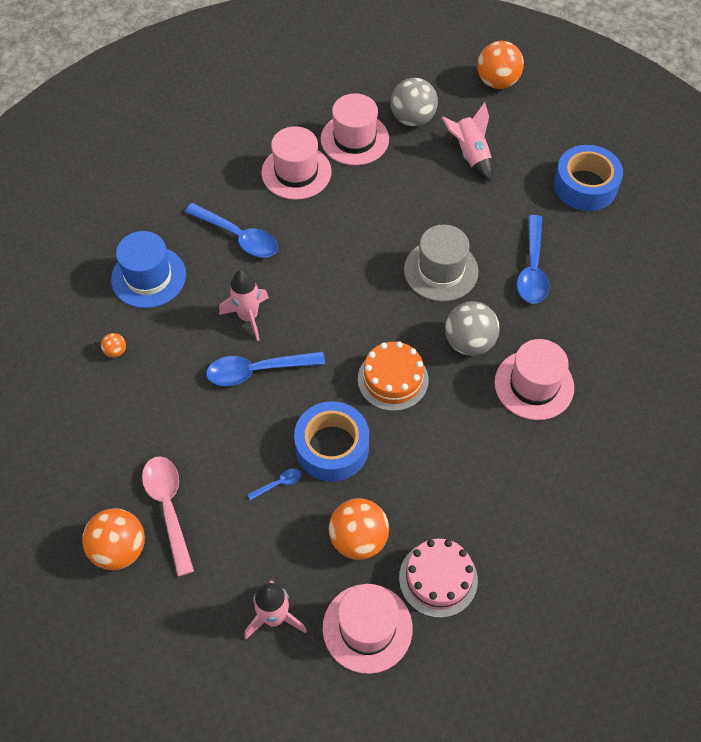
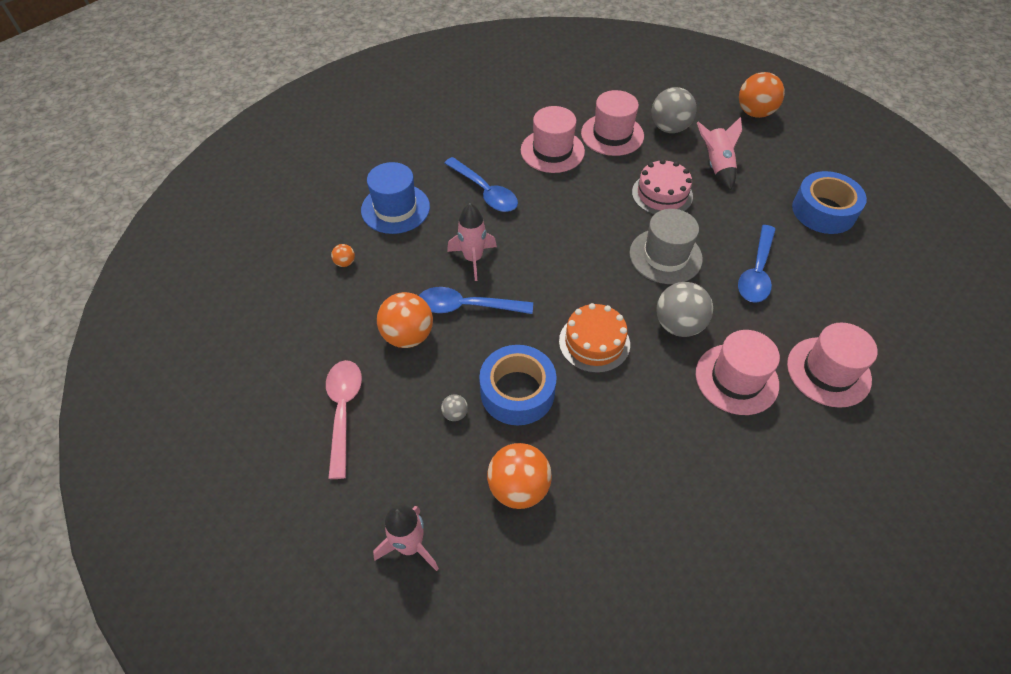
camera: 15 degrees right, 5 degrees down
orange ball [82,508,145,570] -> orange ball moved to [377,292,433,348]
blue spoon [247,468,301,501] -> grey ball [441,394,468,421]
pink hat [323,584,413,674] -> pink hat moved to [787,323,878,408]
pink cake [399,538,478,618] -> pink cake moved to [632,159,693,215]

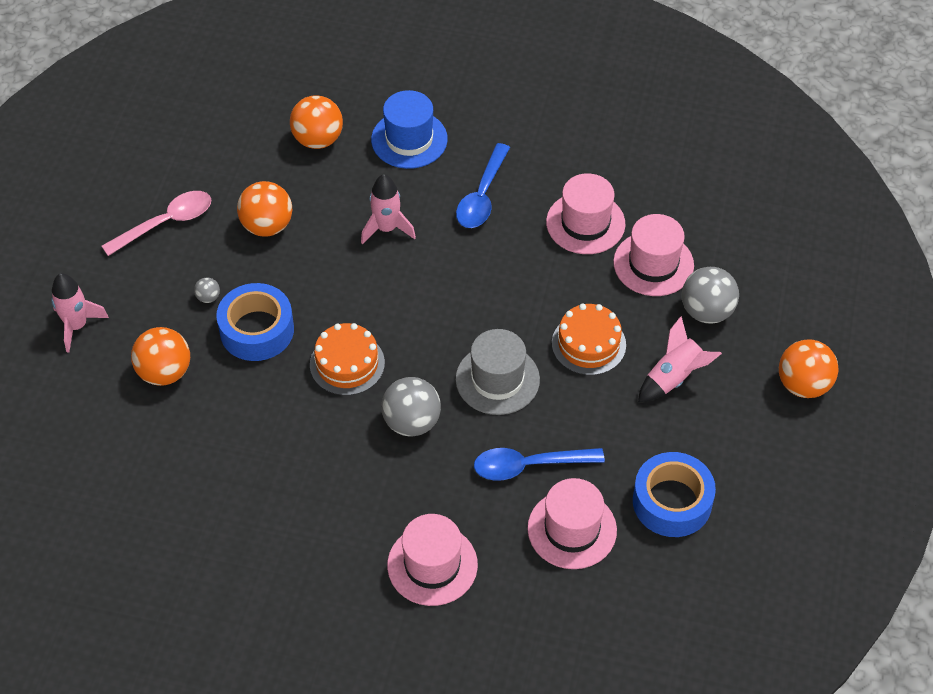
camera: 60 degrees right, 0 degrees up
orange ball [331,244,355,267] -> orange ball [290,95,343,149], size x2.21
blue spoon [419,287,533,314] -> none
pink cake [632,159,693,215] -> orange cake [552,303,626,375]
pink hat [696,330,780,415] -> pink hat moved to [528,478,617,569]

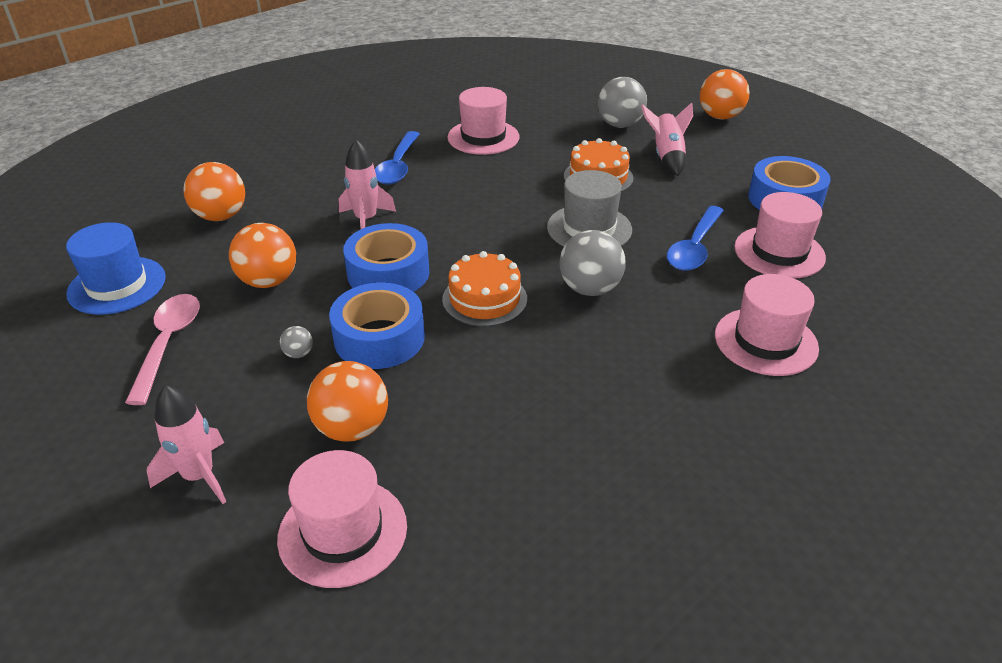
camera: 55 degrees left, 15 degrees down
blue hat [371,90,448,169] -> blue hat moved to [66,222,166,315]
blue spoon [456,143,510,228] -> blue spoon turned 45 degrees clockwise [375,131,419,185]
pink hat [613,214,694,296] -> pink hat moved to [277,450,407,588]
none -> blue tape [343,223,429,292]

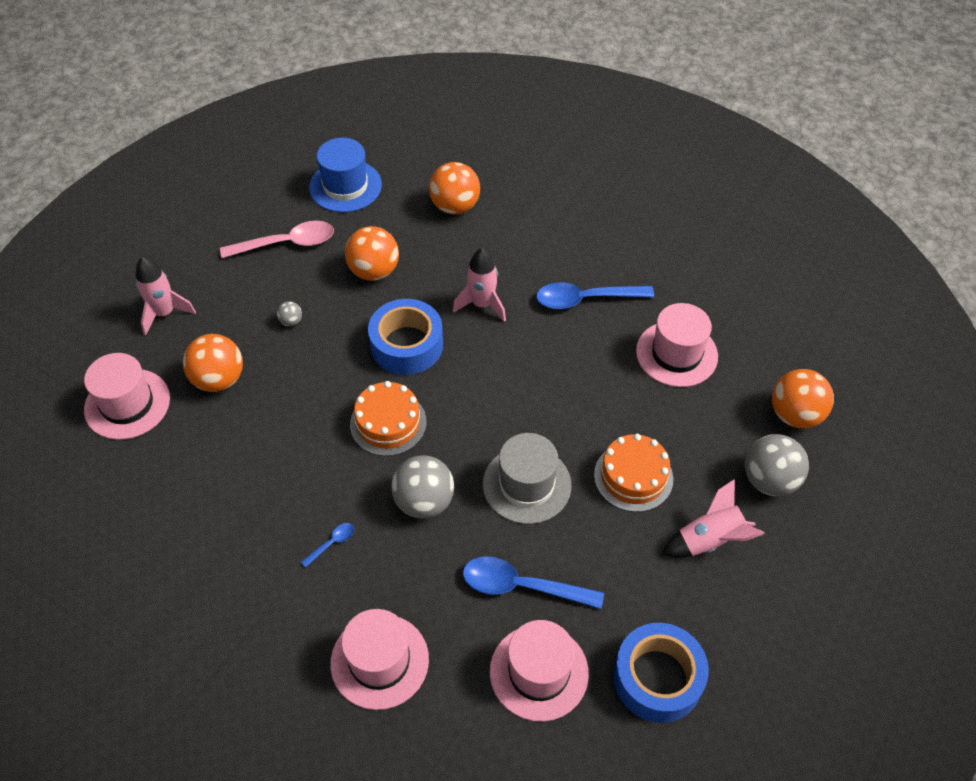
camera: 75 degrees right, 15 degrees up
blue tape [329,283,425,369] -> none
orange ball [700,69,750,119] -> orange ball moved to [772,369,834,428]
none -> blue spoon [301,523,354,568]

